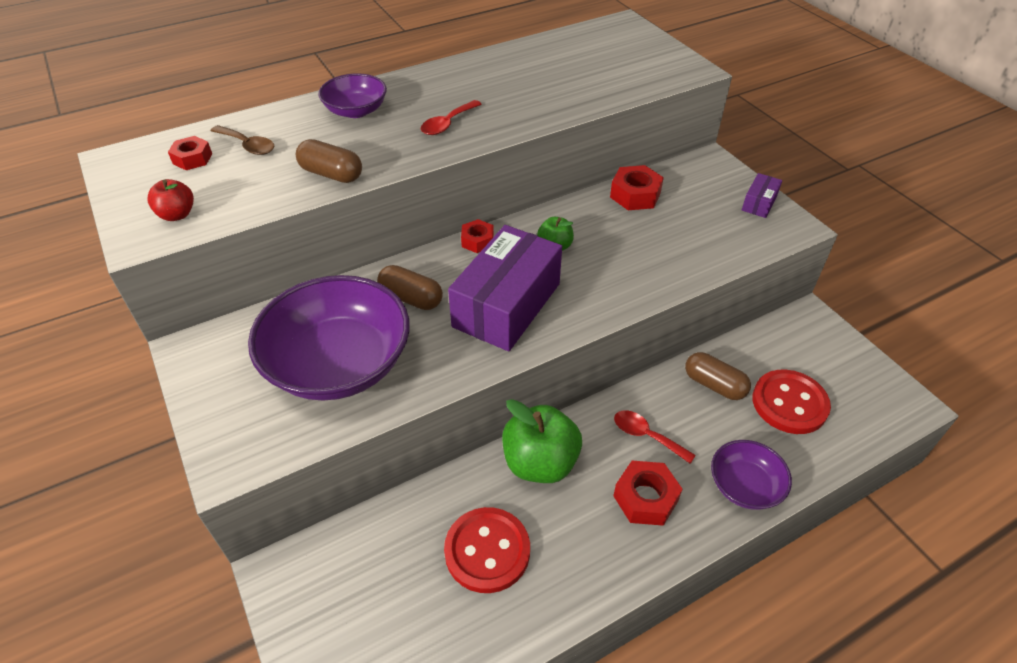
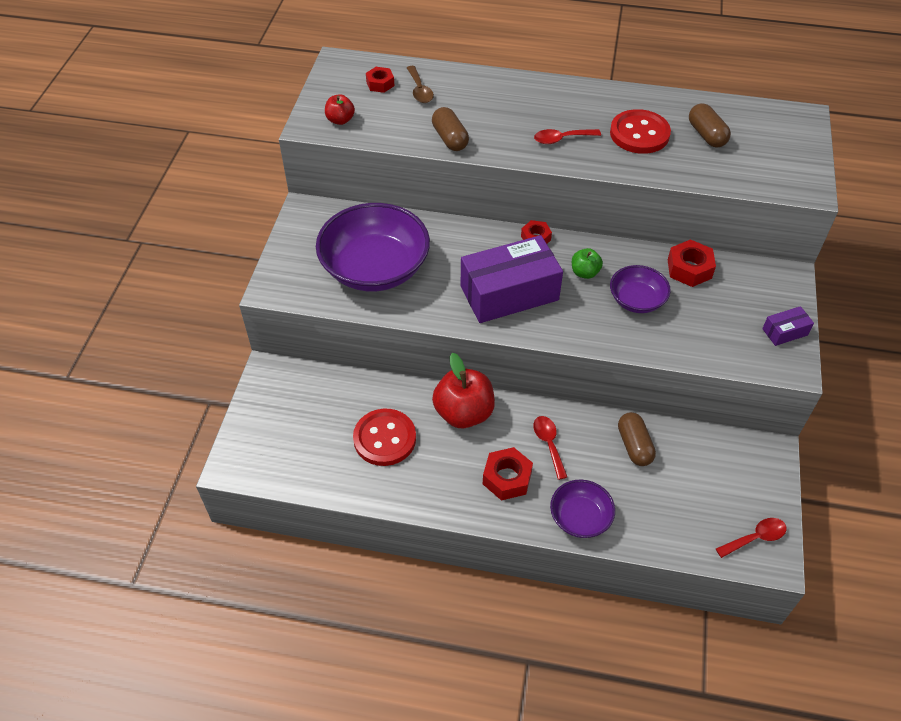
camera: 40 degrees right, 5 degrees up
purple bowl [318,74,387,118] -> purple bowl moved to [610,265,671,313]
brown capsule [377,265,443,310] -> brown capsule moved to [689,103,731,148]
green apple [502,399,582,483] -> red apple [432,353,495,428]
red button [752,370,831,434] -> red button moved to [610,109,671,154]
none -> red spoon [716,518,787,558]

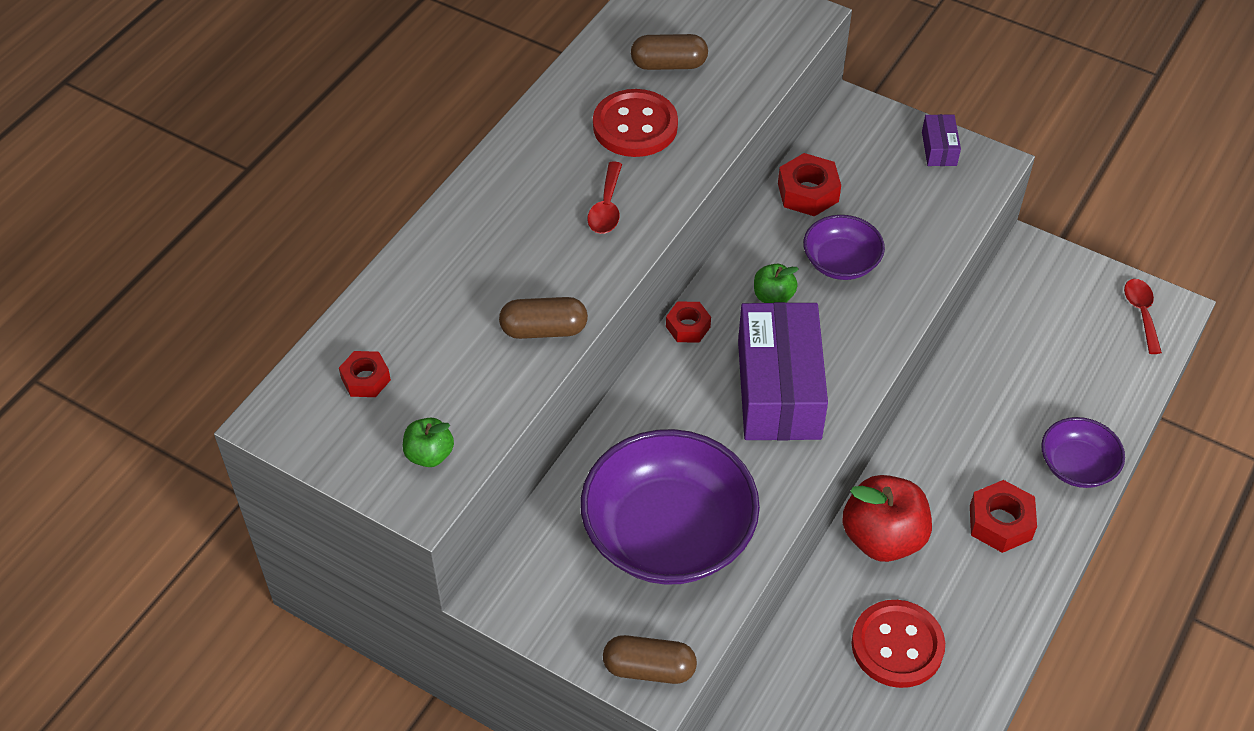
camera: 70 degrees left, 0 degrees up
red apple [325,94,355,125] -> green apple [403,418,454,467]
brown spoon [407,66,434,103] -> none
red spoon [533,416,567,480] -> none
brown capsule [618,412,656,466] -> brown capsule moved to [603,635,697,684]

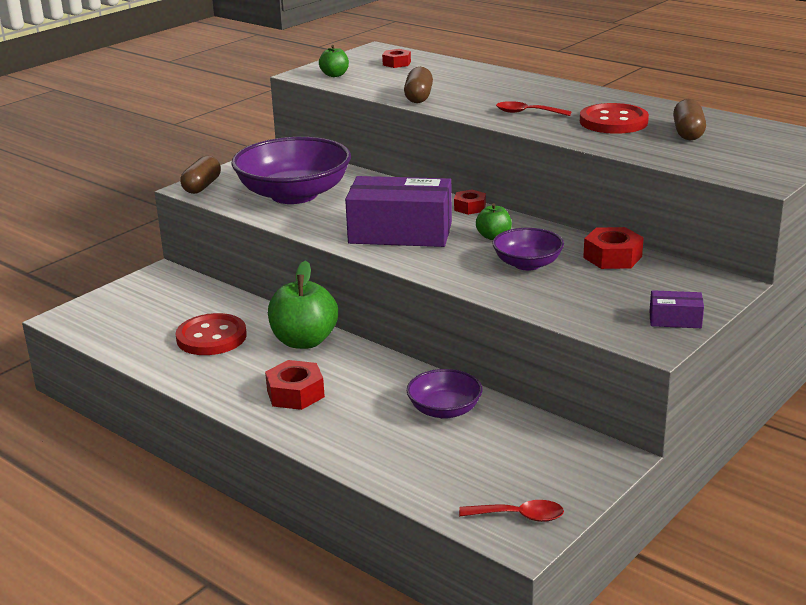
camera: 100 degrees right, 25 degrees down
red apple [842,475,932,562] -> green apple [268,261,338,349]
purple bowl [1041,417,1125,488] -> purple bowl moved to [407,369,482,419]

